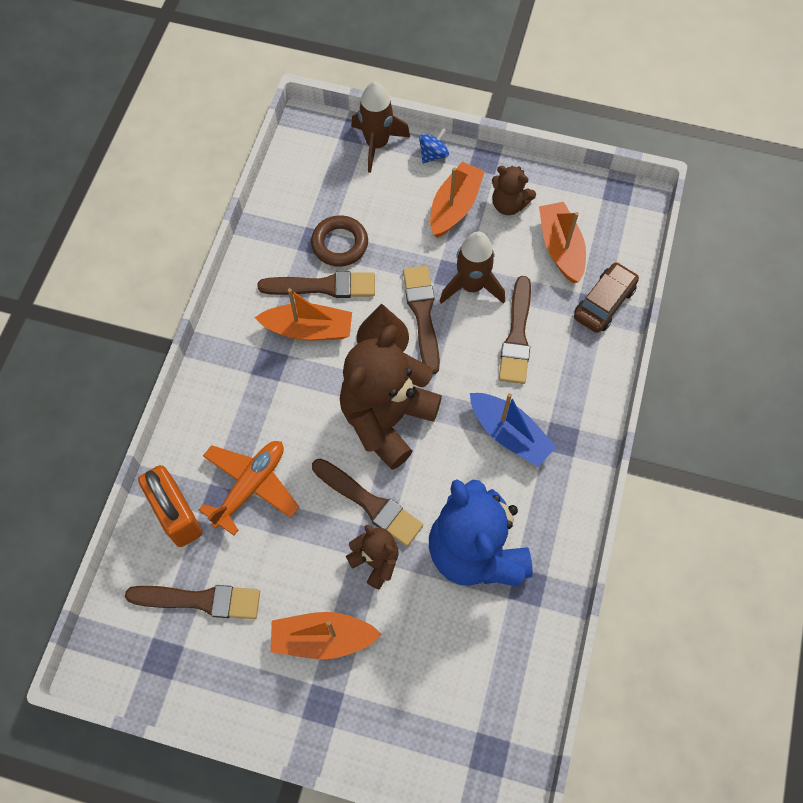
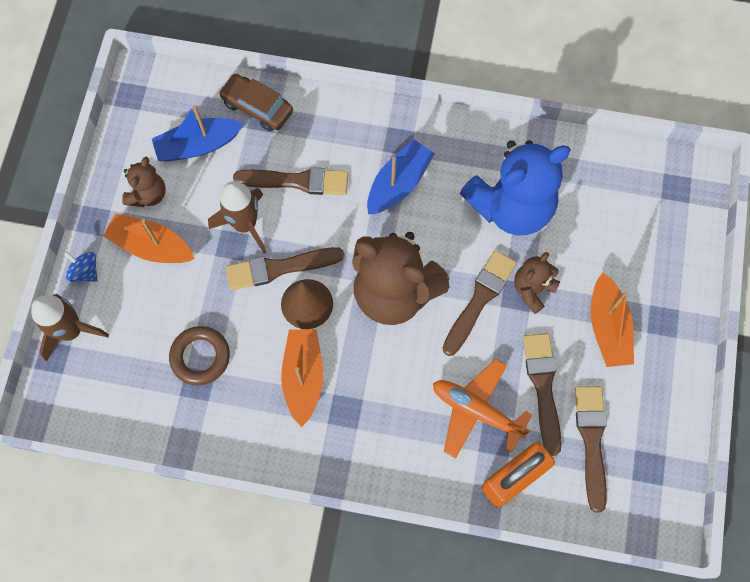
camera: 95 degrees left, 5 degrees up
brown brush [257,271,375,298] -> brown brush moved to [523,333,562,456]
orange boat [539,202,586,283] -> blue boat [152,105,243,162]

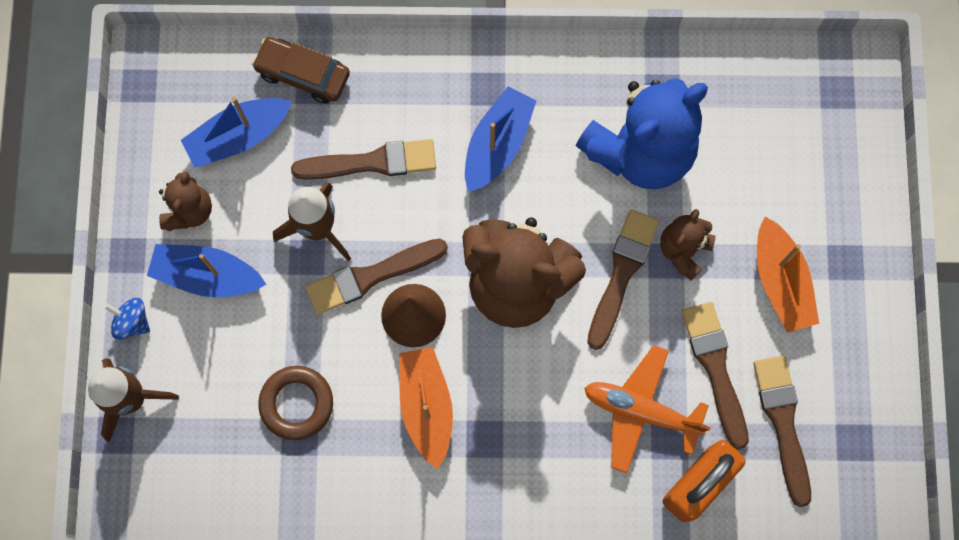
camera: 10 degrees left, 5 degrees up
orange boat [103,213,195,263] -> blue boat [147,244,266,297]

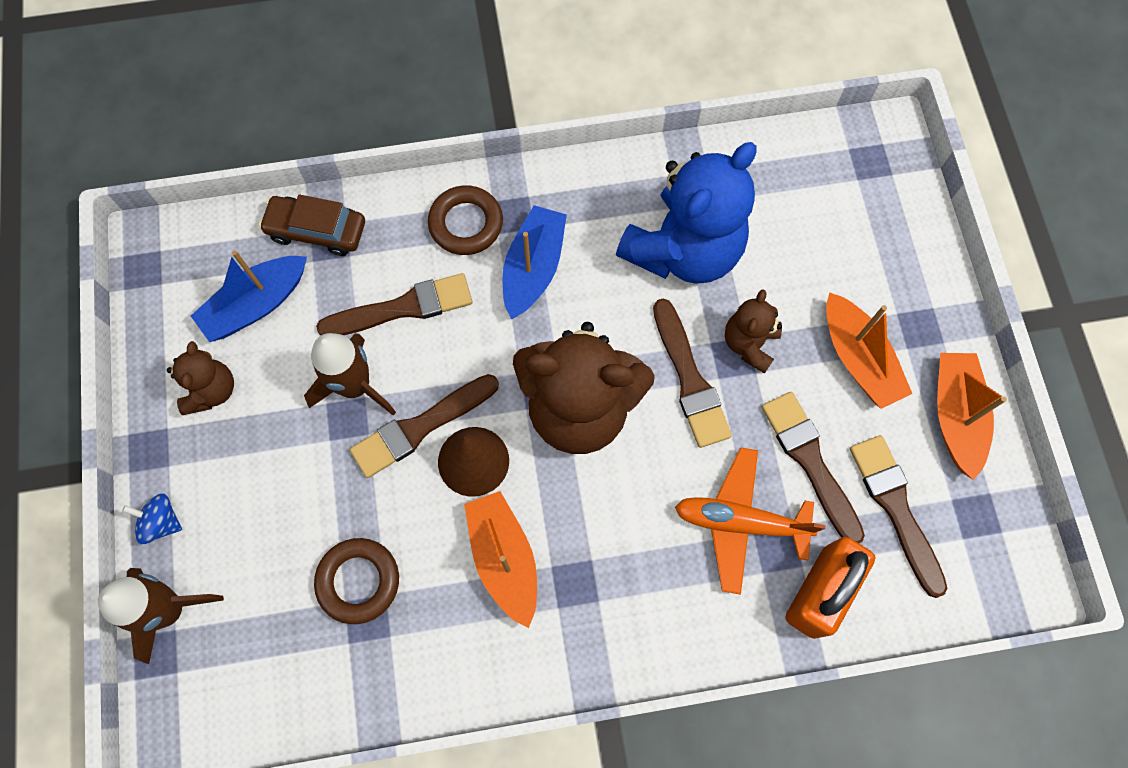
camera: 10 degrees left, 5 degrees down
blue boat [147,244,266,297] -> none
brown brush [587,209,659,350] -> brown brush turned 150 degrees clockwise [653,298,732,448]
none -> brown ring [428,185,503,255]
none -> orange boat [937,353,1007,480]

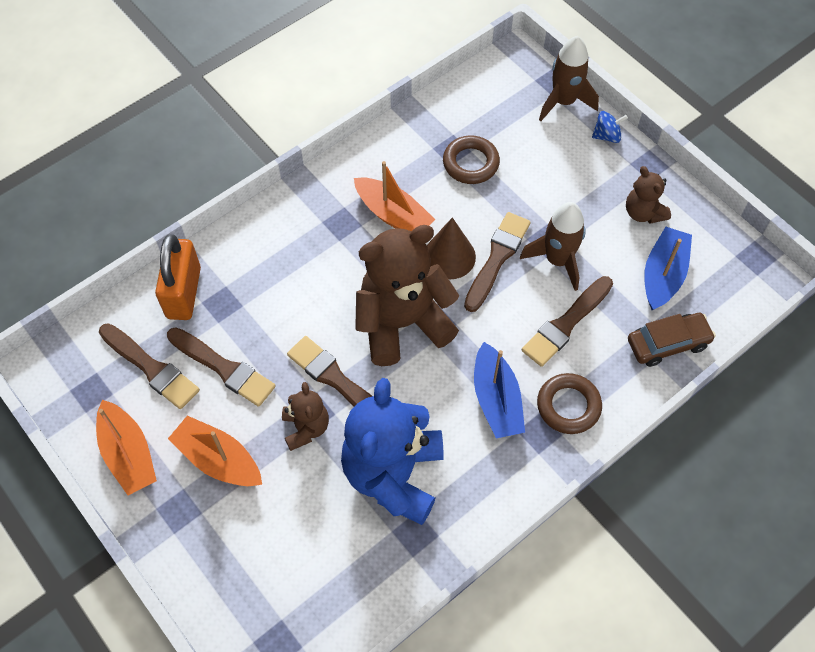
camera: 150 degrees right, 10 degrees down
orange plane [675,447,826,595] -> none

